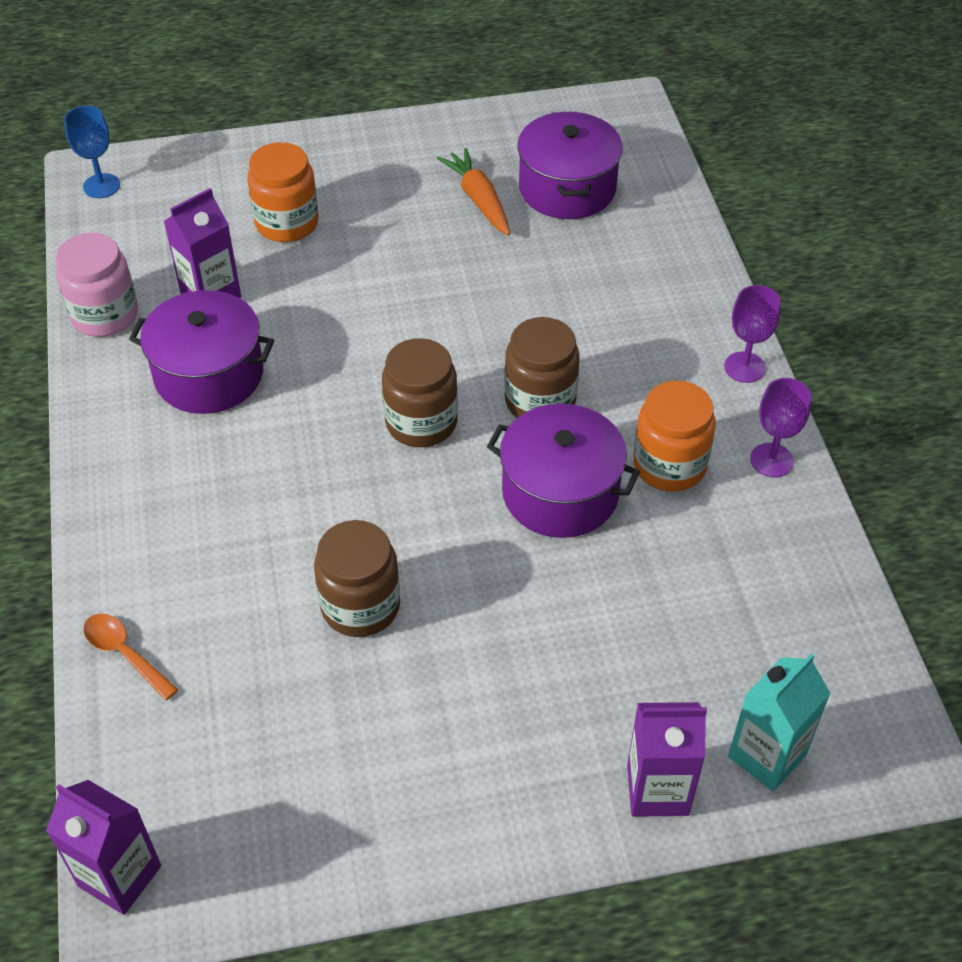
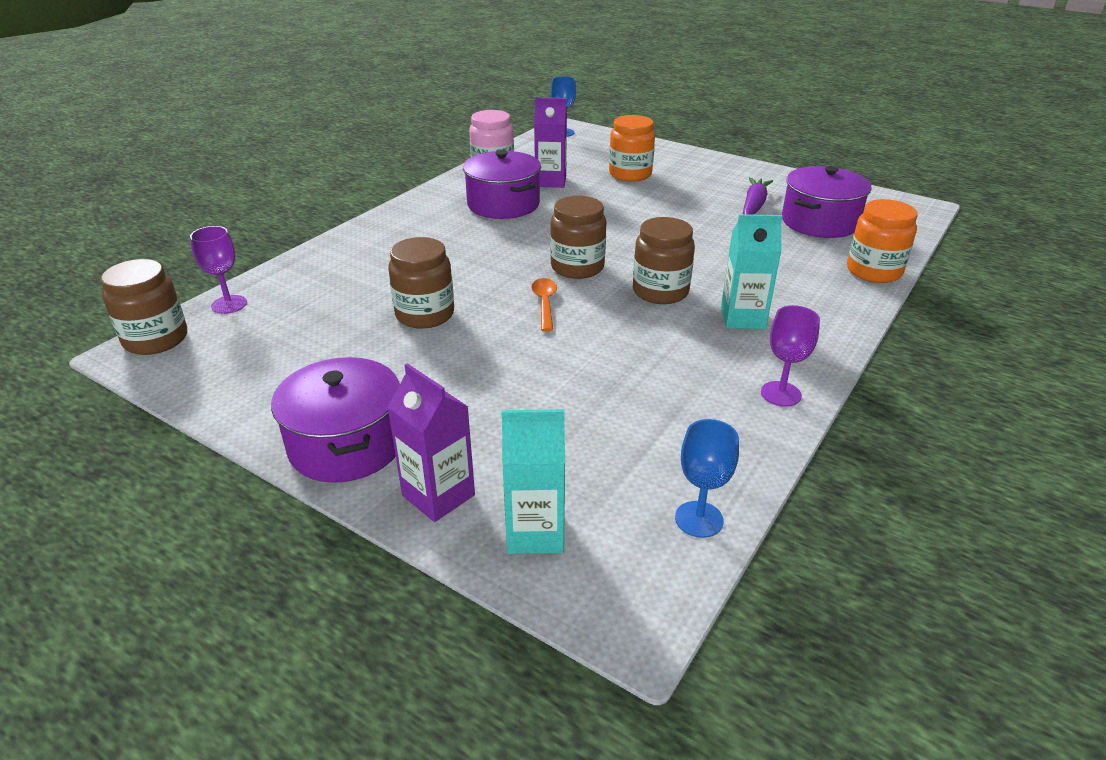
camera: 45 degrees right, 15 degrees down
purple carton [46,780,161,915] -> brown jar [101,259,187,355]
orange spoon [83,613,178,701] -> orange spoon moved to [531,278,557,332]
orange carrot [437,148,510,235] -> purple carrot [743,177,773,215]
purple pot [487,404,640,538] -> purple pot moved to [271,357,400,483]
orange jar [633,380,716,492] -> orange jar moved to [847,199,918,283]
purple goblet [724,285,781,383] -> purple goblet moved to [190,226,247,314]
none -> blue goblet [675,419,739,538]
none -> turquoise carton [721,214,782,329]

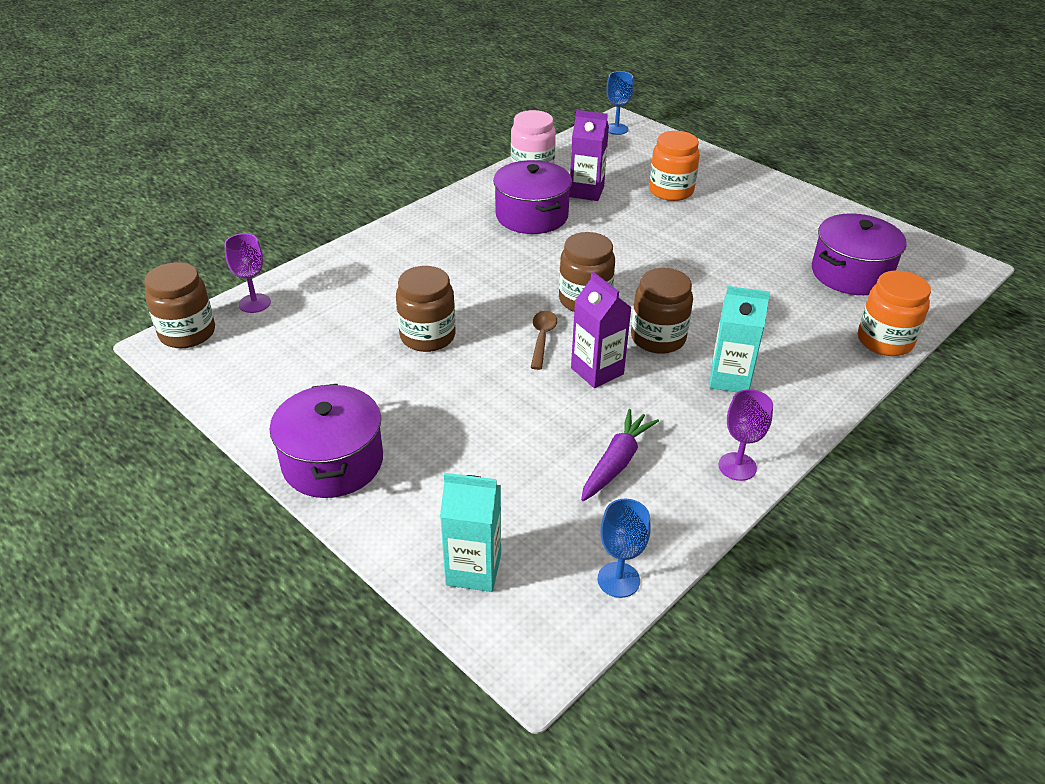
camera: 10 degrees right, 5 degrees up
purple carton [387,363,475,522] -> purple carton moved to [571,272,632,388]
orange spoon [531,278,557,332] -> brown spoon [530,311,557,370]
purple carrot [743,177,773,215] -> purple carrot moved to [581,409,659,501]

